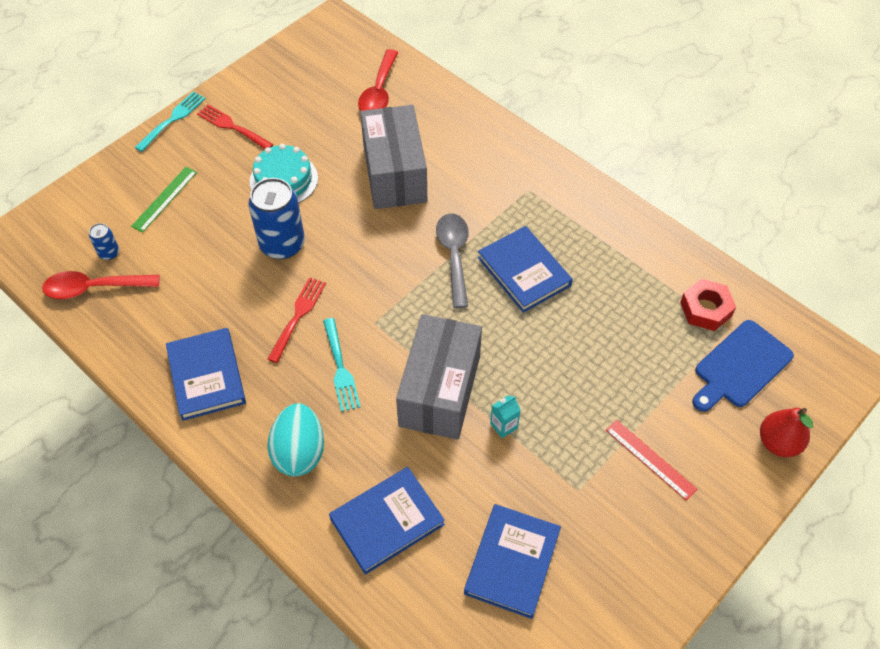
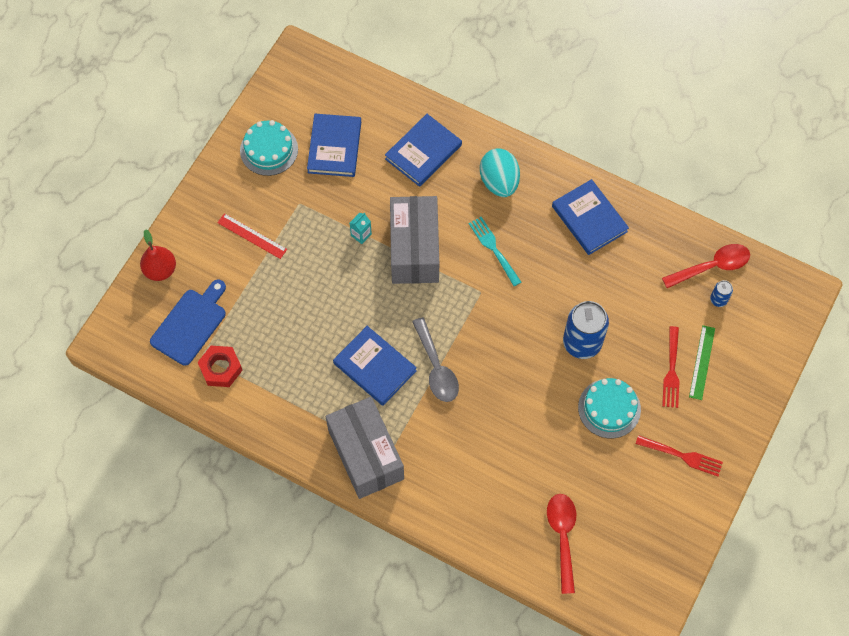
camera: 165 degrees right, 10 degrees up
turquoise fork [135,92,206,152] -> none
red fork [267,277,326,363] -> red fork moved to [662,326,680,408]
grey box [360,105,427,209] -> grey box moved to [326,397,404,499]
none -> turquoise cake [240,120,298,176]

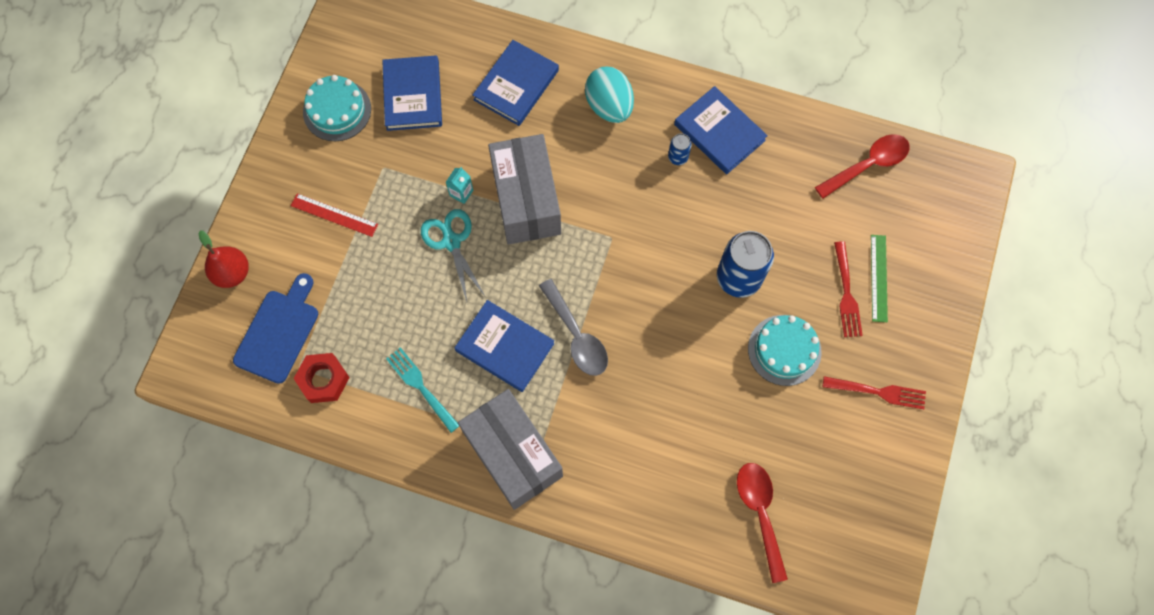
camera: 10 degrees left, 5 degrees up
turquoise fork [469,217,521,286] -> turquoise fork moved to [386,347,459,433]
blue can [710,280,733,307] -> blue can moved to [668,133,692,165]
none -> turquoise scissors [421,209,485,301]

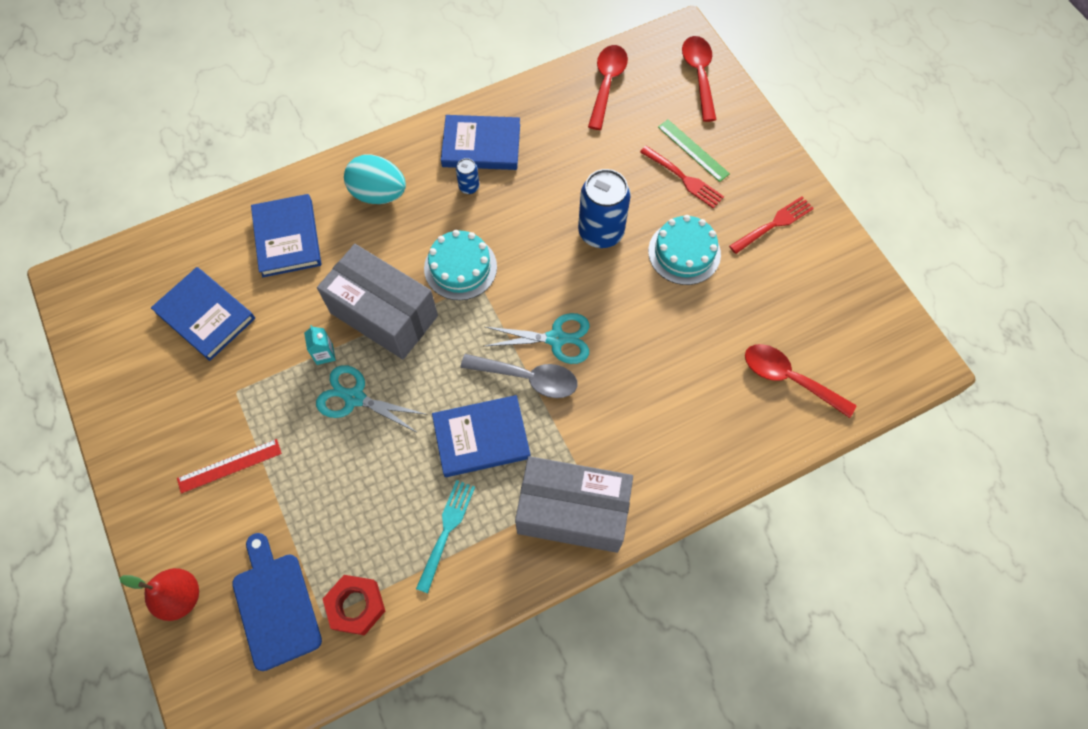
camera: 45 degrees left, 5 degrees down
turquoise cake [303,75,371,141] -> turquoise cake moved to [424,230,497,300]
turquoise fork [386,347,459,433] -> turquoise fork turned 105 degrees clockwise [416,480,475,593]
none -> turquoise scissors [485,313,589,364]
none -> red spoon [682,36,717,122]

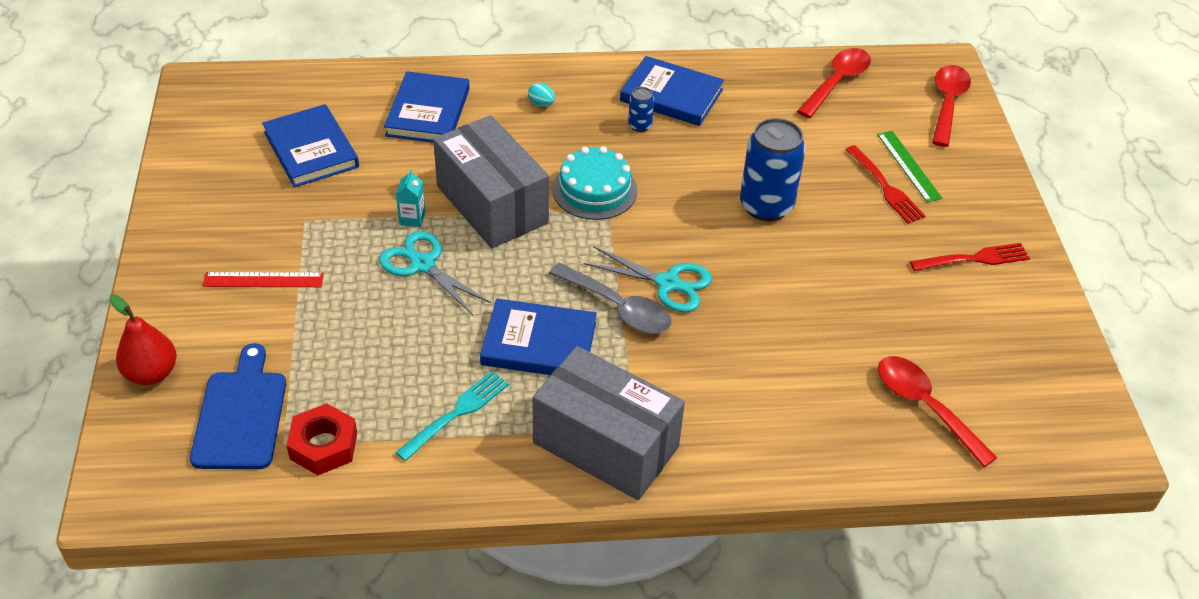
camera: 20 degrees right, 20 degrees down
turquoise egg [344,154,406,204] -> turquoise egg [528,83,555,107], size x0.43
turquoise cake [648,215,721,285] -> none

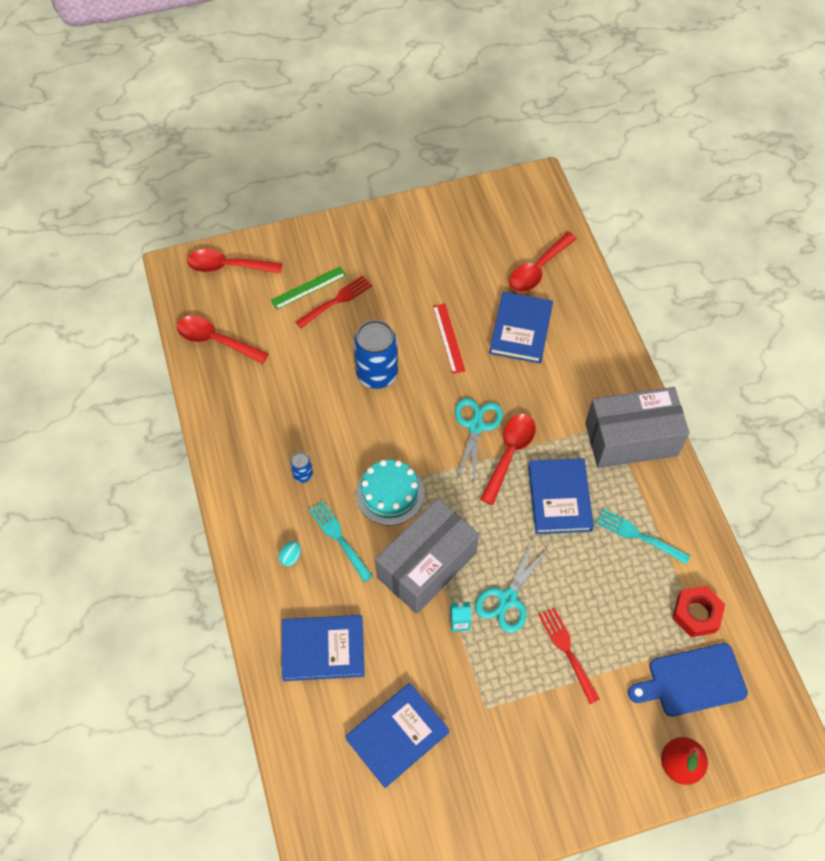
camera: 100 degrees left, 15 degrees up
red ruler [203,272,324,287] -> red ruler moved to [433,304,466,374]
grey box [533,346,685,500] -> grey box turned 60 degrees clockwise [585,387,690,468]
grey spoon [549,263,671,334] -> red spoon [480,414,536,505]
blue book [620,56,724,126] -> blue book moved to [489,292,553,363]
red fork [910,243,1030,271] -> red fork moved to [538,607,600,704]
none -> turquoise fork [308,501,373,582]

